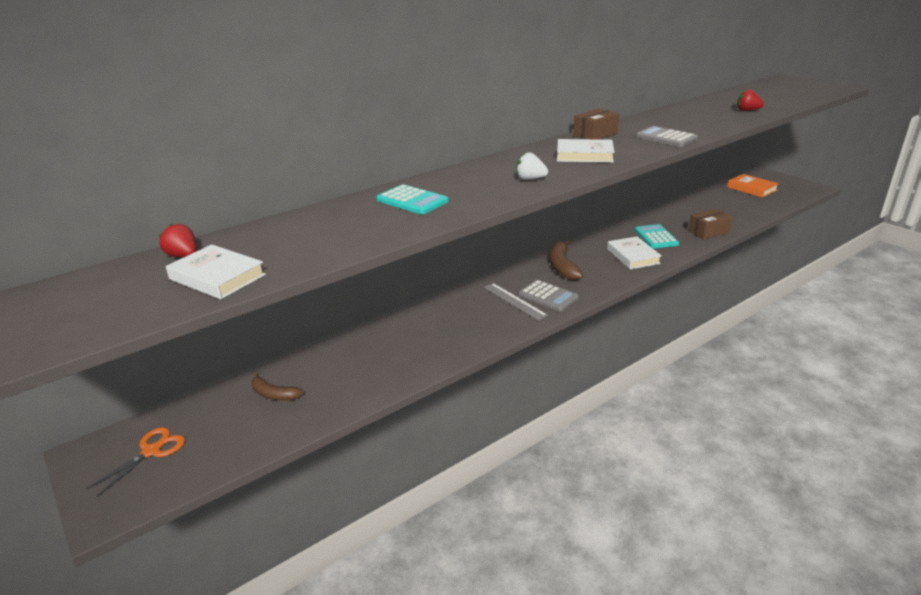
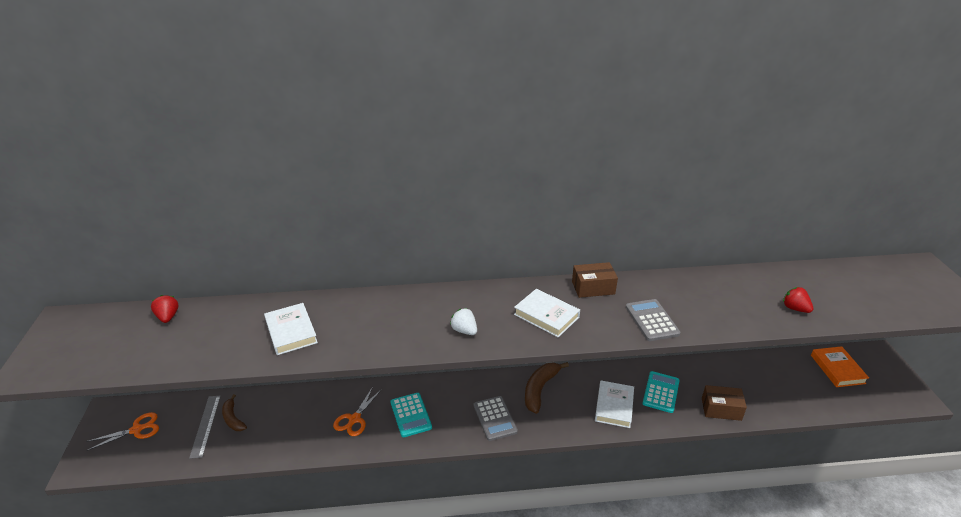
camera: 30 degrees right, 5 degrees up
white book [166,244,266,299] -> white book moved to [264,303,318,355]
turquoise calculator [376,184,449,214] -> turquoise calculator moved to [390,393,432,437]
grey ruler [484,283,548,321] -> grey ruler moved to [189,396,221,459]
none -> orange scissors [333,387,382,436]

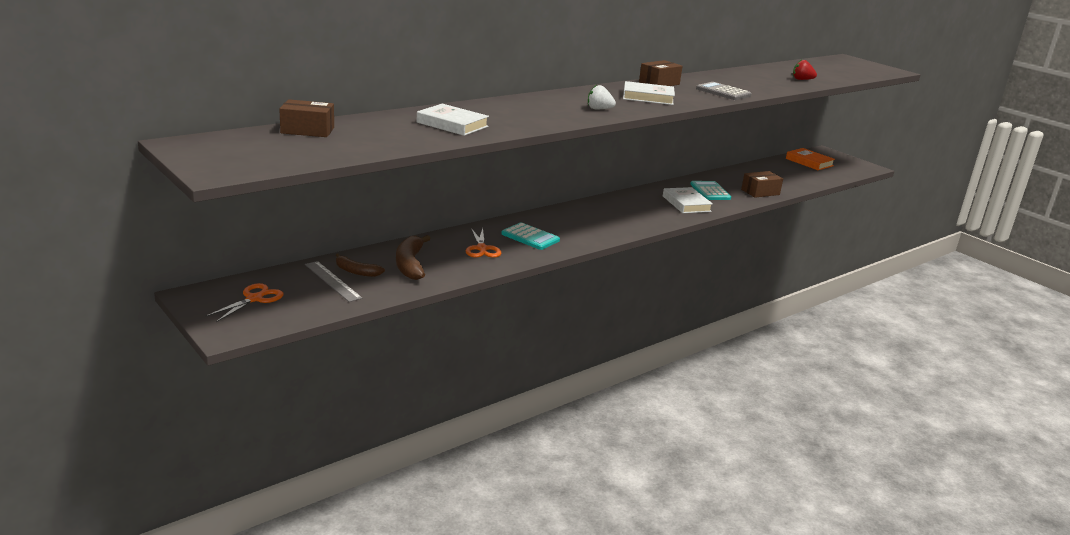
camera: 35 degrees left, 10 degrees down
red strawberry [151,295,179,323] -> brown box [279,99,334,137]
grey calculator [474,396,518,441] -> none
brown banana [525,362,569,414] -> brown banana moved to [396,235,431,280]

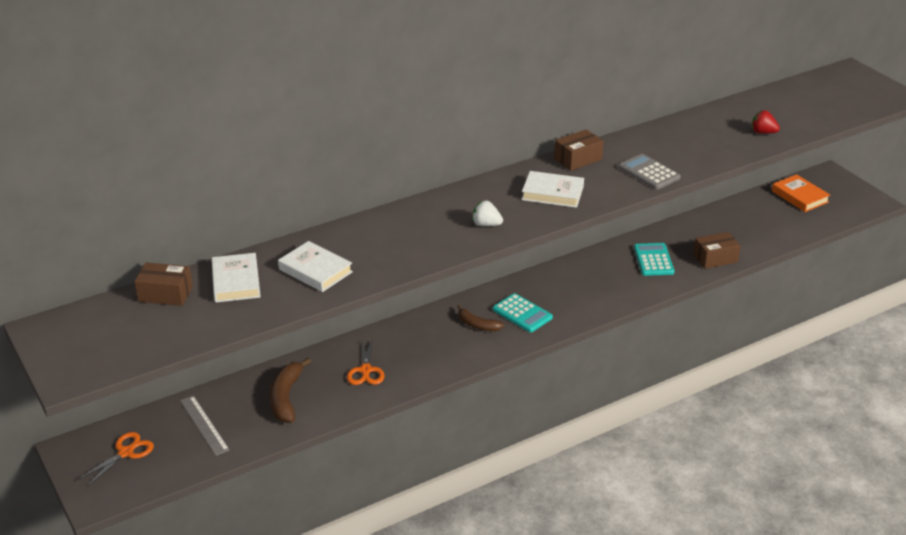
camera: 10 degrees right, 10 degrees up
brown banana [336,253,385,277] -> brown banana moved to [457,305,504,331]
turquoise calculator [501,223,560,250] -> turquoise calculator moved to [493,293,553,332]
white book [663,187,713,213] -> white book moved to [212,253,261,302]

